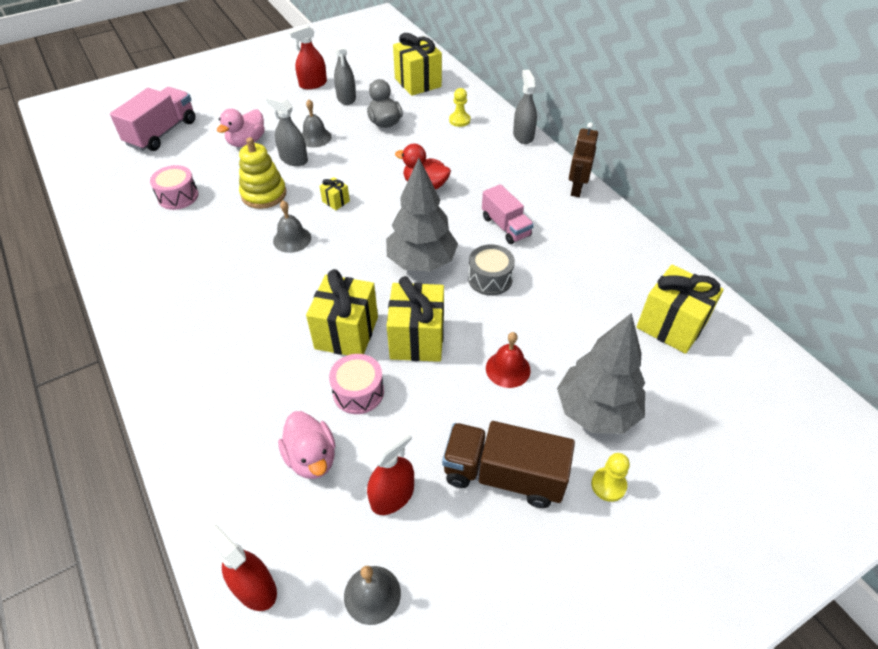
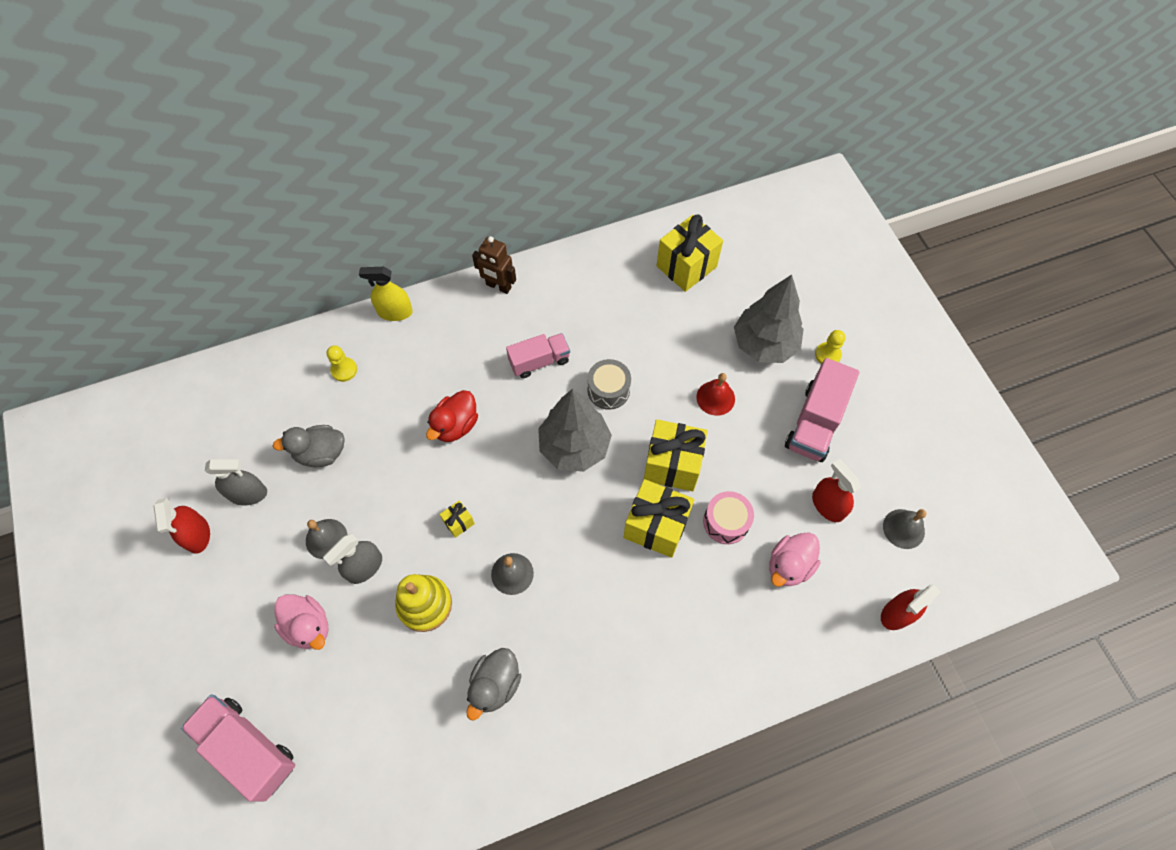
camera: 80 degrees left, 15 degrees up
pink drum [150,165,198,210] -> none
pink duck [278,411,335,479] -> pink duck turned 150 degrees clockwise [769,532,821,587]
yellow gift [393,33,442,96] -> none
brown truck [442,421,575,508] -> pink truck [785,358,859,462]
grey spray bottle [513,70,537,144] -> yellow spray bottle [359,267,413,321]
none -> grey duck [466,648,521,720]

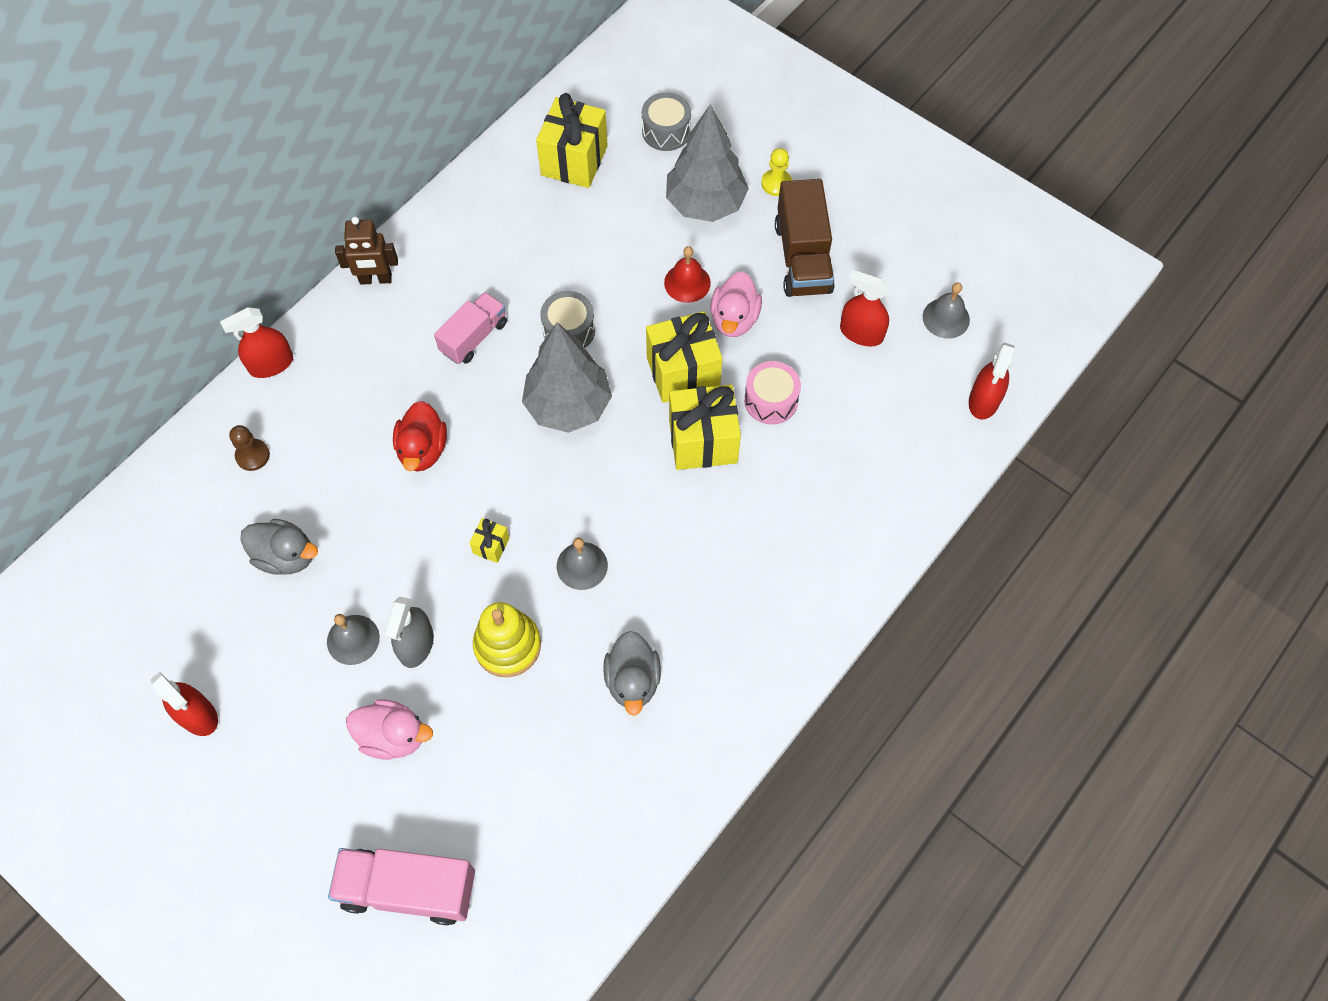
camera: 30 degrees left, 0 degrees up
grey spray bottle [205,459,267,506] -> none
grey duck [273,425,344,468] -> grey duck turned 120 degrees counterclockwise [240,519,318,575]
yellow pawn [327,345,357,382] -> brown pawn [229,425,270,471]
yellow spray bottle [359,267,413,321] -> red spray bottle [220,307,293,378]
pink duck [769,532,821,587] -> pink duck moved to [710,271,762,337]
pink truck [785,358,859,462] -> brown truck [775,179,835,297]
none -> grey drum [642,92,691,151]

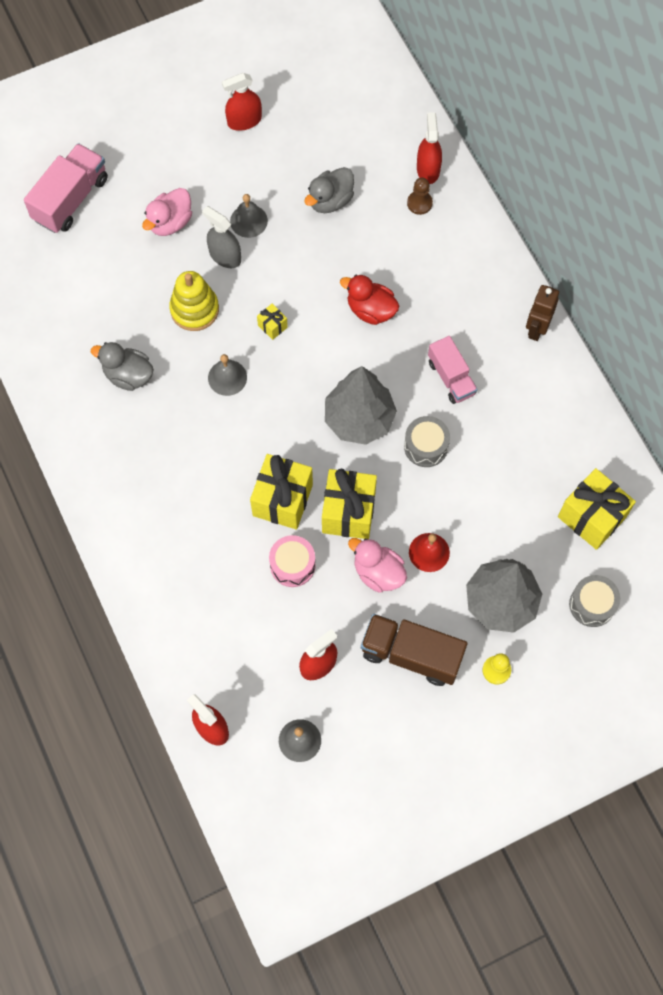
camera: 115 degrees right, 5 degrees up
red spray bottle [220,307,293,378] -> red spray bottle moved to [417,112,442,184]

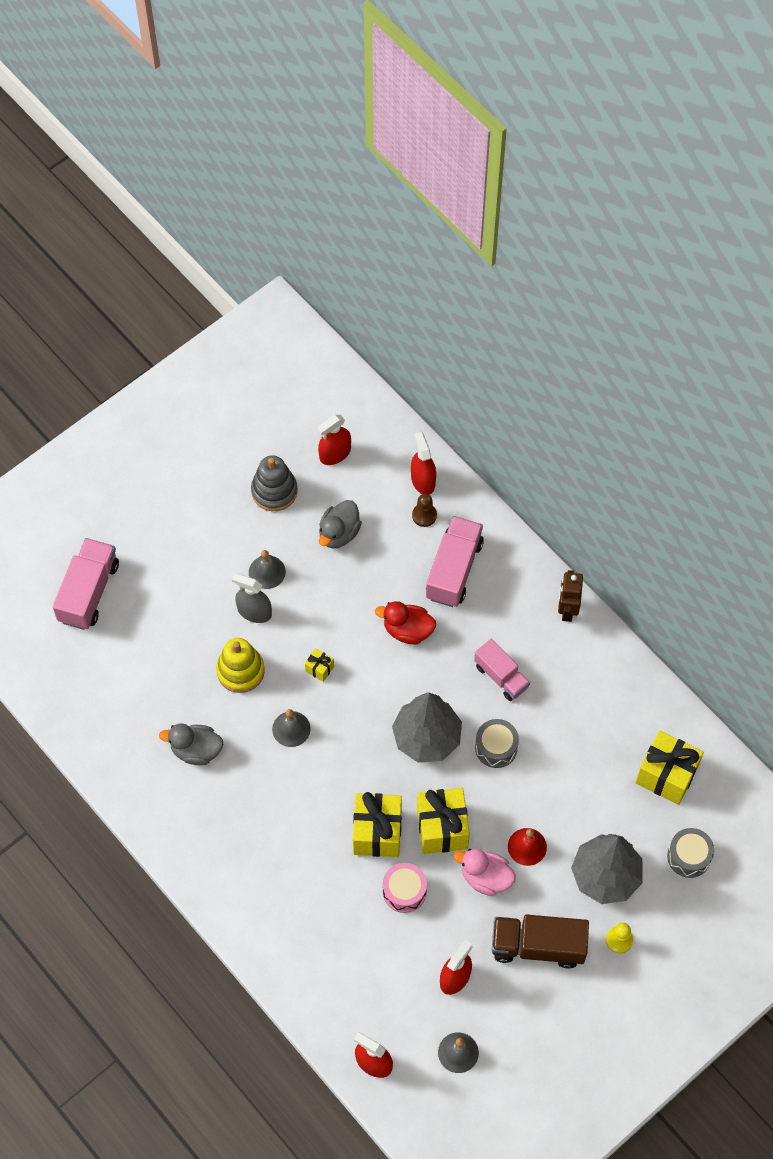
camera: 15 degrees left, 5 degrees down
pink duck [142,188,192,236] -> none
red spray bottle [222,73,262,131] -> red spray bottle moved to [317,415,351,465]
none -> grey stacking toy [251,455,298,511]
none -> pink truck [426,516,484,607]

